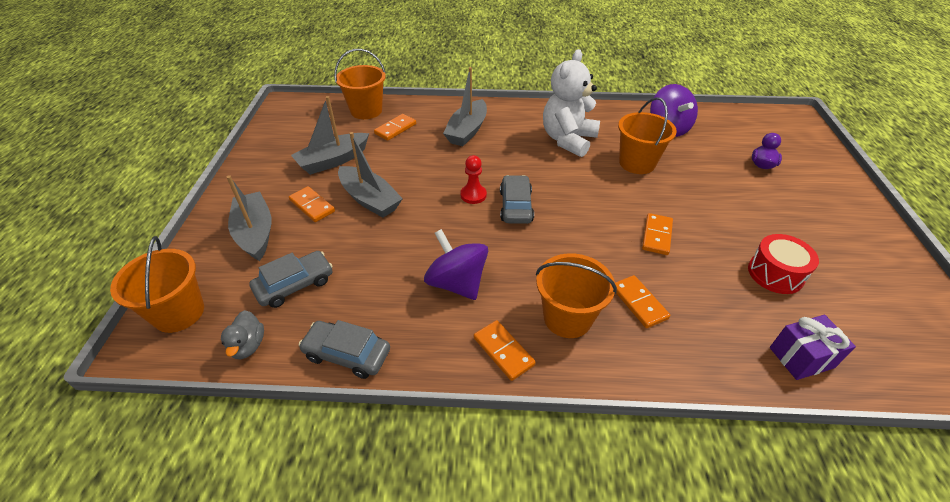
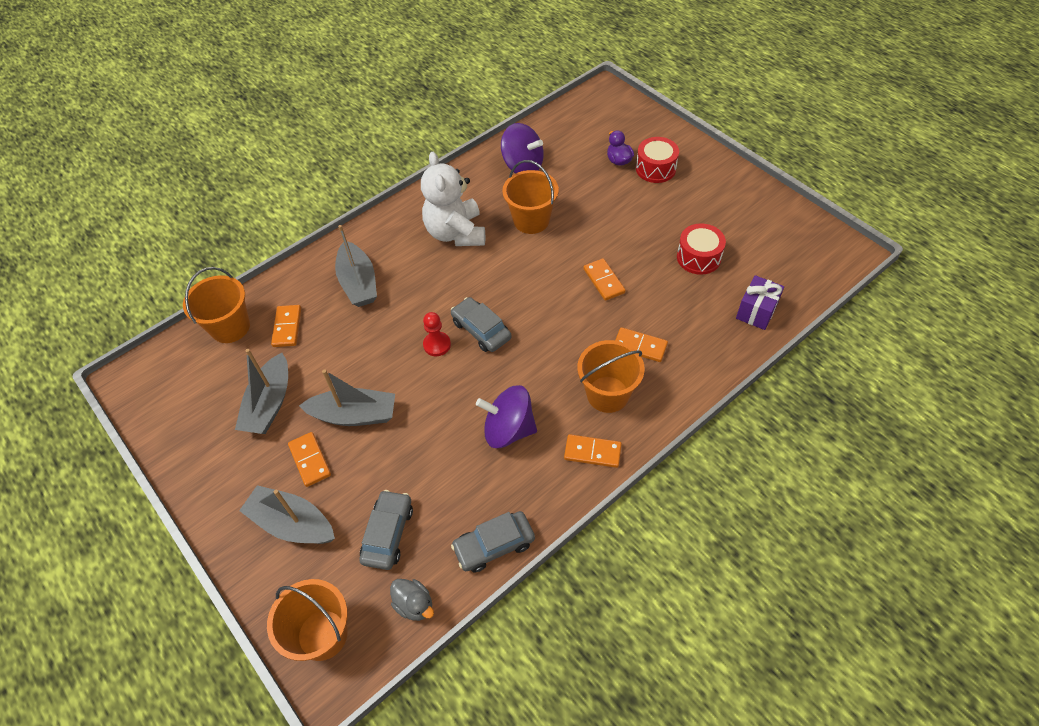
camera: 40 degrees left, 10 degrees up
orange domino [289,186,335,222] -> orange domino turned 60 degrees clockwise [288,432,331,487]
none -> red drum [636,137,679,183]

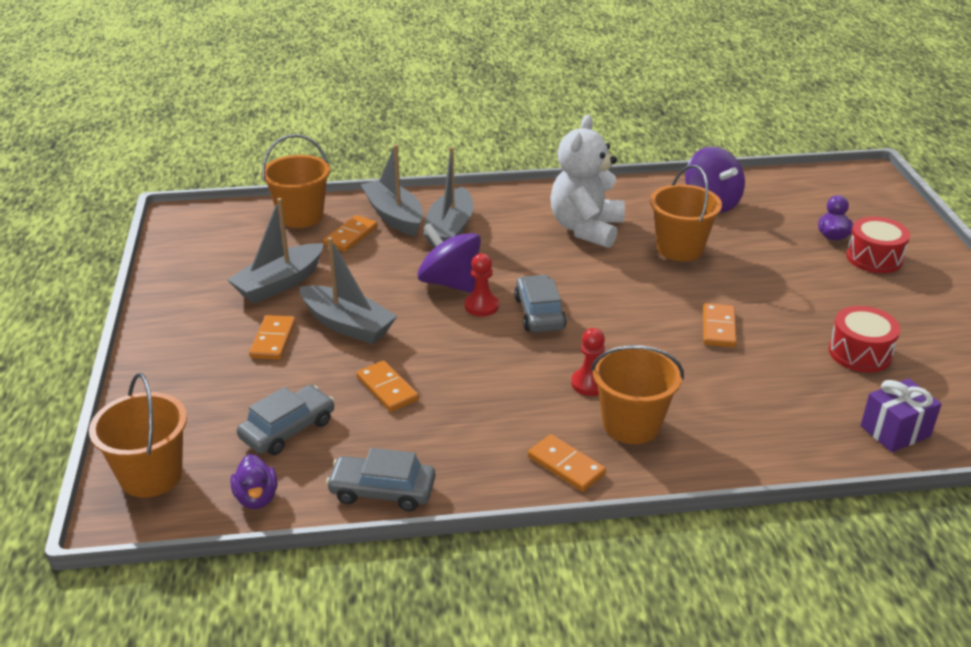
camera: 30 degrees right, 20 degrees down
grey boat [239,485,335,544] -> grey boat moved to [361,144,423,236]
grey duck [390,579,434,621] -> purple duck [231,454,277,509]
purple spinning top [476,385,537,448] -> purple spinning top moved to [417,223,481,293]
orange domino [615,327,668,362] -> orange domino moved to [356,361,419,412]
none -> red pawn [571,328,605,396]

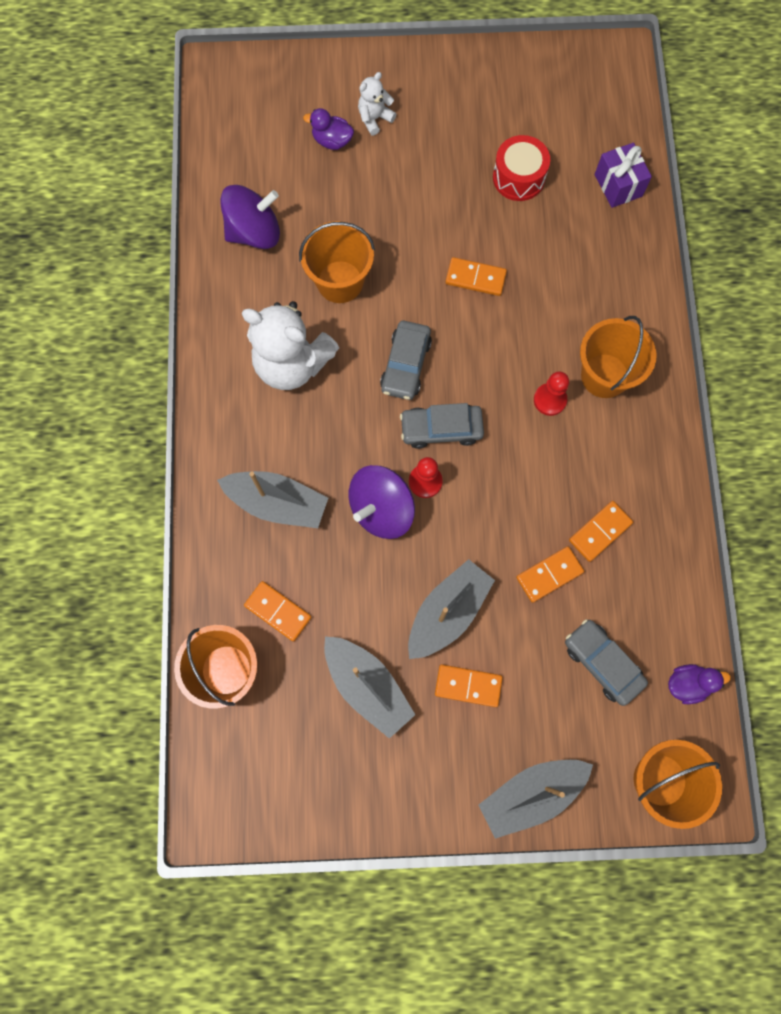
camera: 85 degrees left, 40 degrees up
grey car [326,448,435,511] -> grey car moved to [380,321,432,400]
grey boat [361,144,423,236] -> grey boat moved to [479,760,593,839]
orange domino [528,434,606,492] -> orange domino moved to [569,501,633,562]
red drum [846,217,910,273] -> white teddy bear [358,72,396,136]

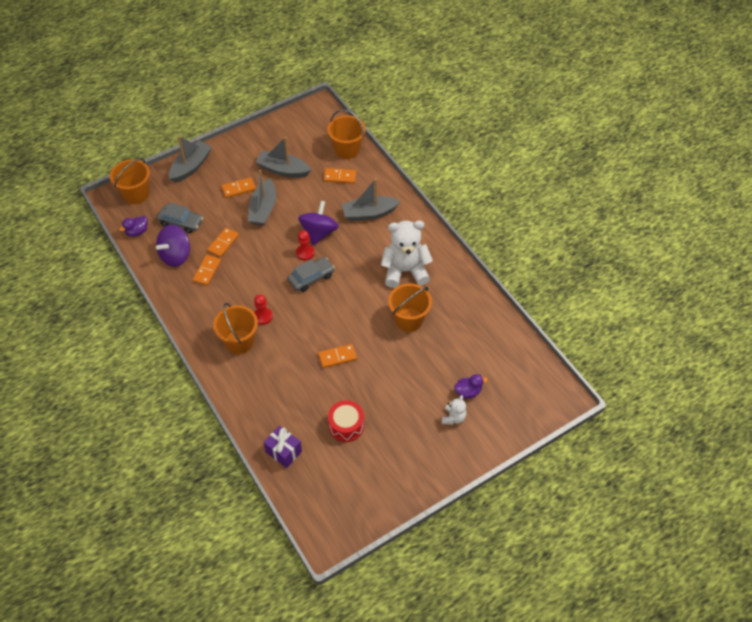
camera: 150 degrees right, 20 degrees down
purple spinning top [220,185,280,249] -> purple spinning top moved to [156,225,190,267]
grey car [380,321,432,400] -> none

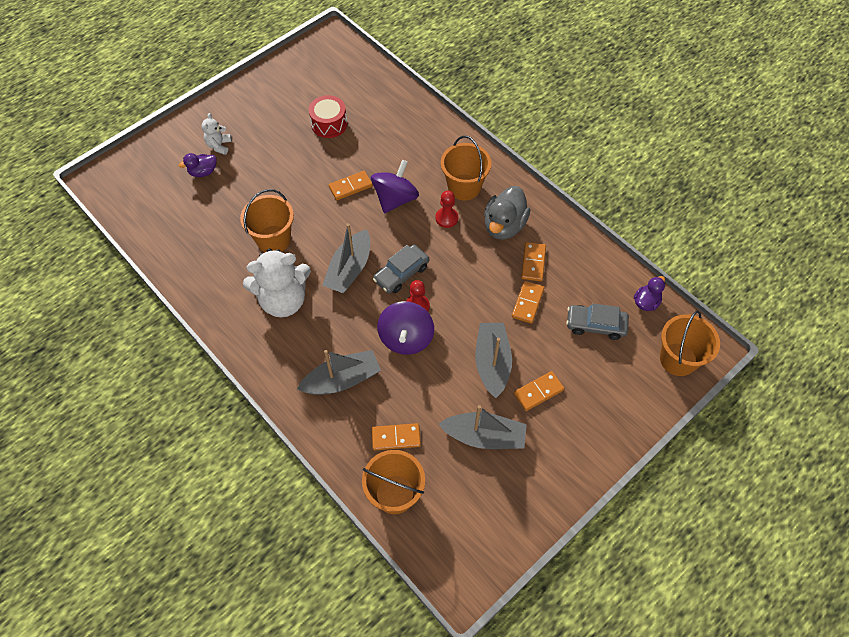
camera: 170 degrees right, 5 degrees up
purple spinning top [156,225,190,267] -> purple spinning top moved to [371,160,419,213]
grey boat [169,136,212,183] -> grey boat moved to [322,223,370,294]
purple gift [264,426,302,468] -> none
none -> grey duck [484,186,530,240]

